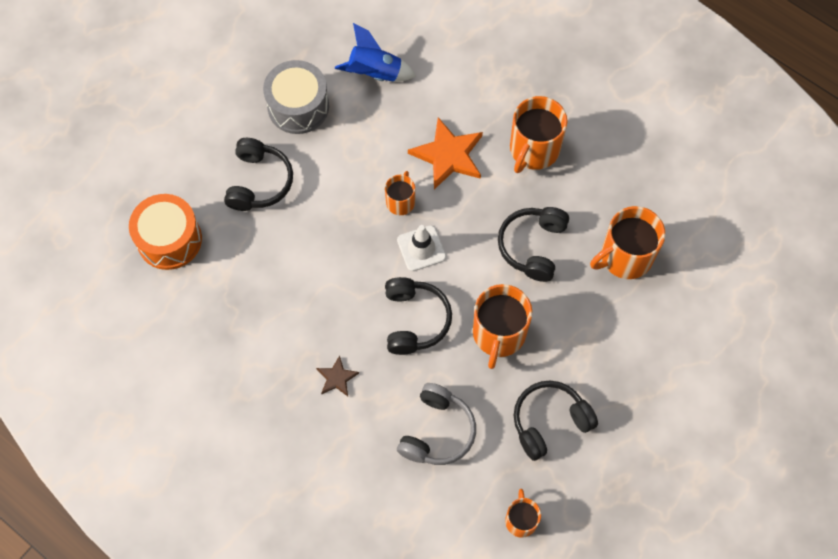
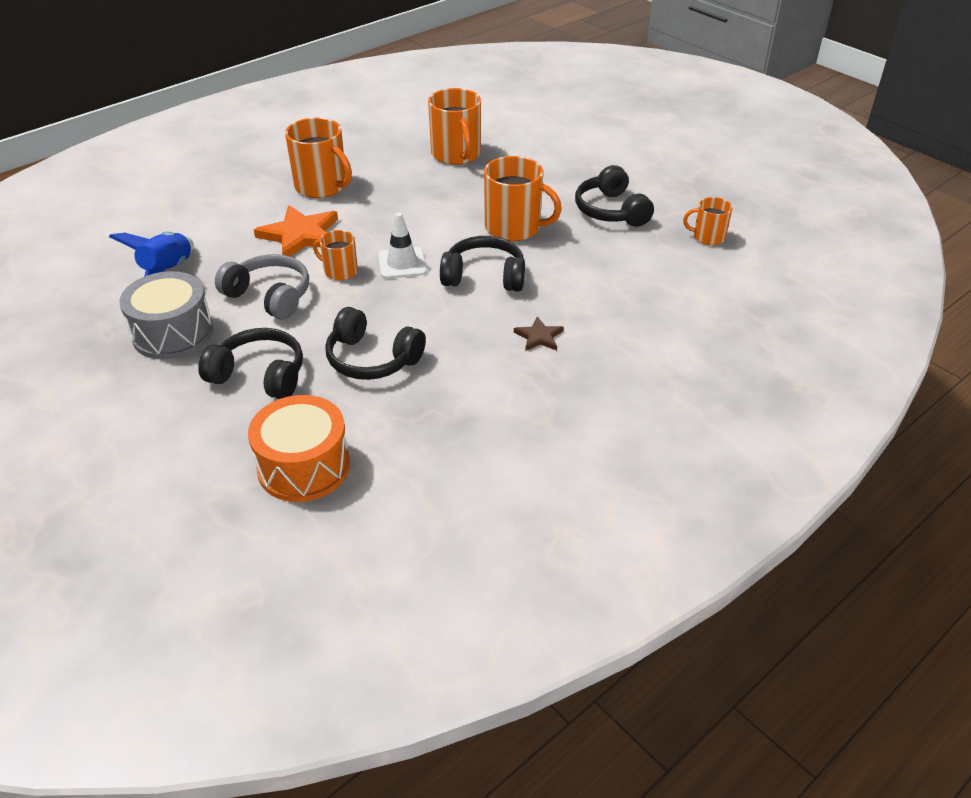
camera: 80 degrees left, 25 degrees down
grey headphones [397,383,476,465] -> grey headphones moved to [215,254,309,320]
black headphones [498,207,569,282] -> black headphones moved to [325,307,426,380]

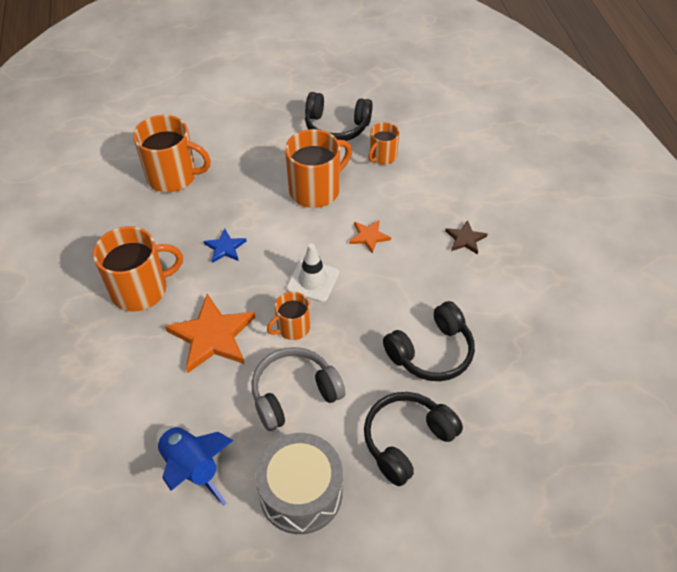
camera: 60 degrees left, 10 degrees up
orange drum [248,395,350,502] -> none
black headphones [440,236,525,292] -> orange star [349,220,391,254]
orange mug [683,197,733,245] -> orange mug moved to [368,122,399,165]
none -> blue star [204,229,246,263]

